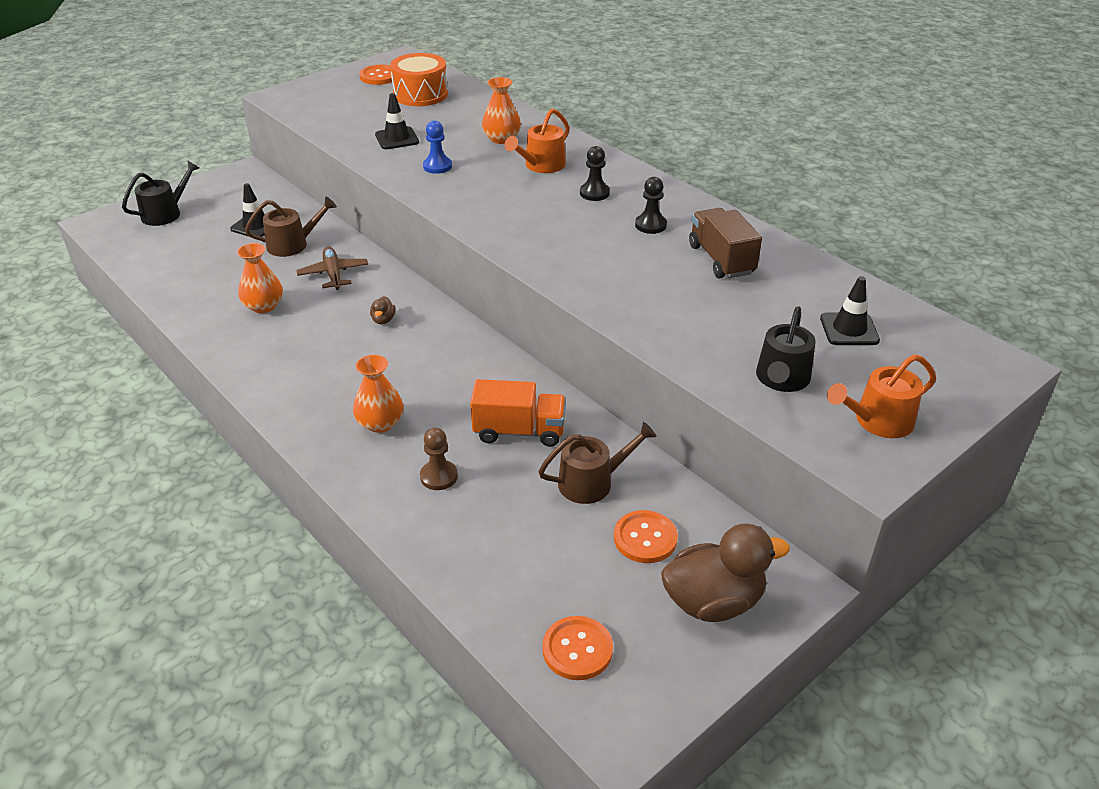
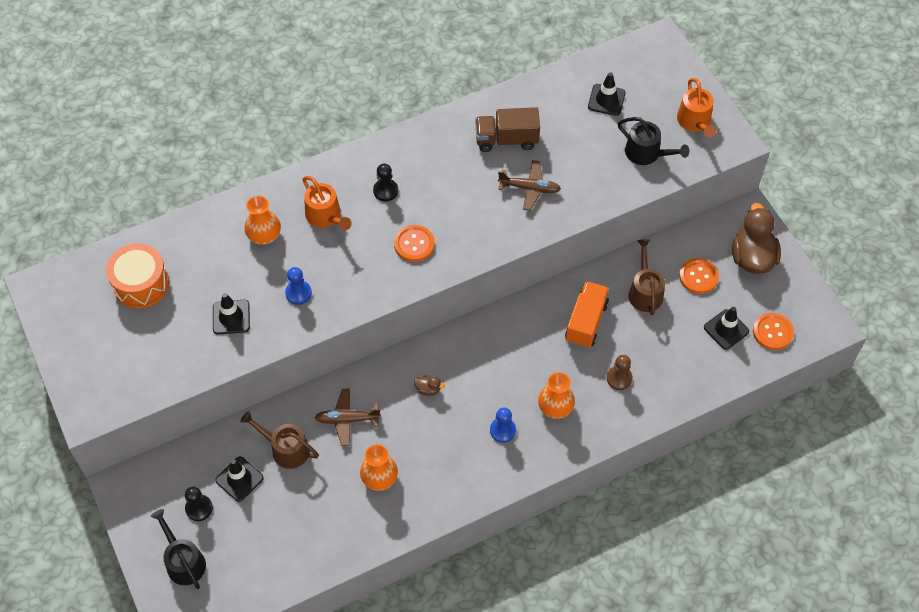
camera: 75 degrees left, 20 degrees up
brown watering can [245,197,337,257] -> brown watering can turned 60 degrees counterclockwise [240,411,319,469]
orange button [359,65,392,85] -> orange button moved to [394,225,435,262]
black pawn [635,177,667,234] -> black pawn moved to [185,486,213,521]
none -> blue pawn [490,407,516,443]
none -> brown plane [498,160,561,211]
none -> black traffic cone [704,307,749,350]

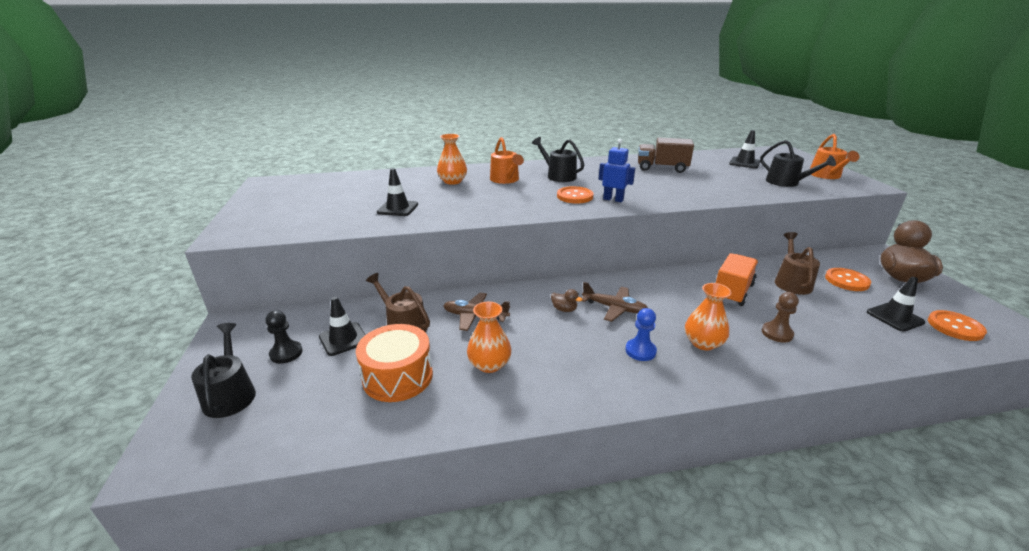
camera: 15 degrees right, 30 degrees down
orange drum [106,243,169,309] -> orange drum moved to [356,324,433,402]
blue pawn [285,267,312,305] -> none
black pawn [373,164,398,201] -> black watering can [532,137,584,182]
brown plane [498,160,561,211] -> brown plane moved to [582,282,648,322]
none -> blue robot [599,139,635,202]

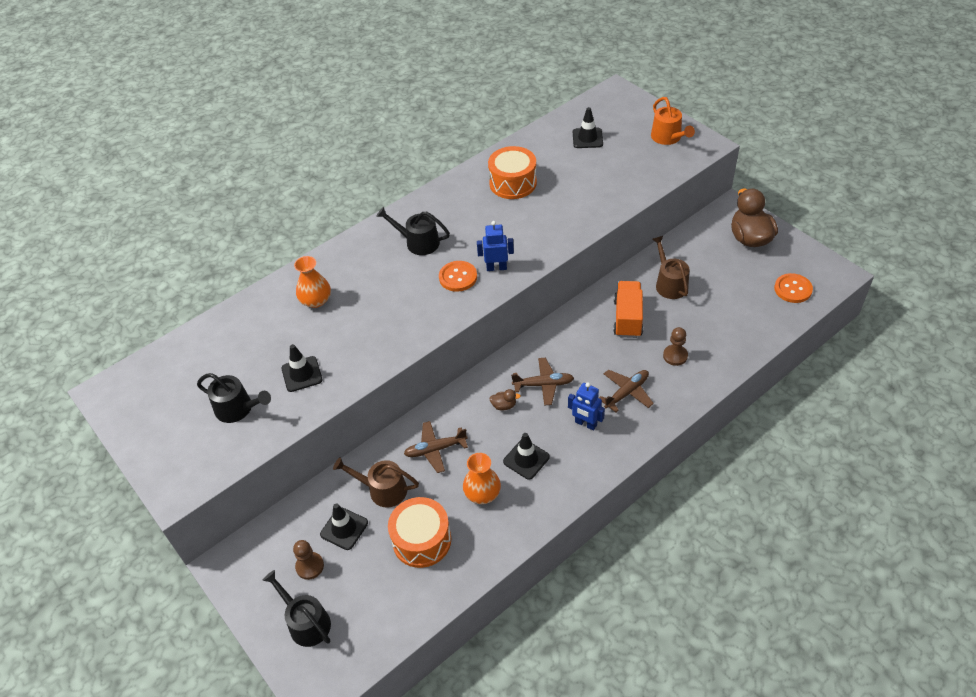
camera: 25 degrees left, 20 degrees up
black pawn [266,310,303,364] -> brown pawn [293,540,324,580]
orange watering can [490,137,524,184] -> none
blue pawn [625,308,657,361] -> blue robot [568,383,605,430]
brown truck [638,138,694,173] -> orange drum [488,146,537,199]
orange vase [685,283,732,350] -> brown plane [599,370,654,413]
black watering can [760,140,836,187] -> black watering can moved to [197,373,271,423]
orange button [825,268,871,291] -> none
black traffic cone [867,277,925,332] -> black traffic cone moved to [503,433,550,480]

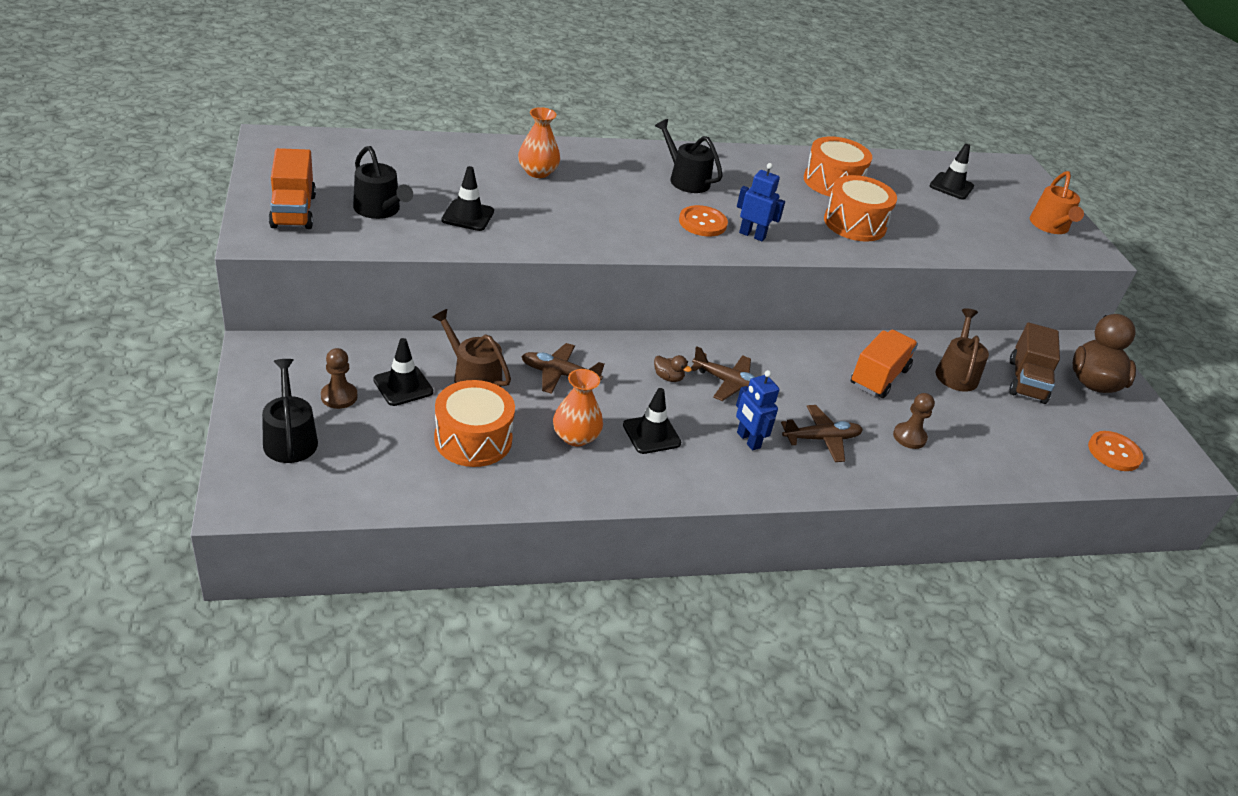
camera: 20 degrees right, 10 degrees down
none -> orange truck [269,148,316,229]
none -> orange drum [824,175,897,242]
none -> brown truck [1009,322,1060,404]

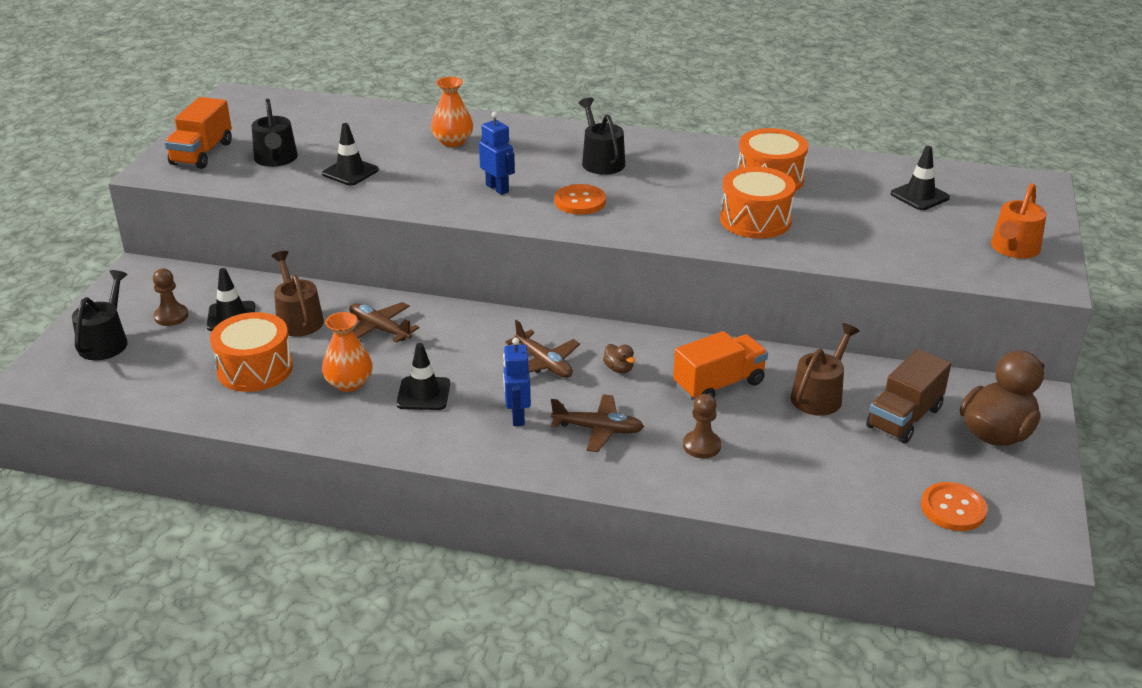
camera: 30 degrees right, 5 degrees down
brown duck [654,355,692,382] -> brown duck moved to [603,344,635,373]
blue robot [737,163,785,241] -> blue robot moved to [479,112,515,195]

